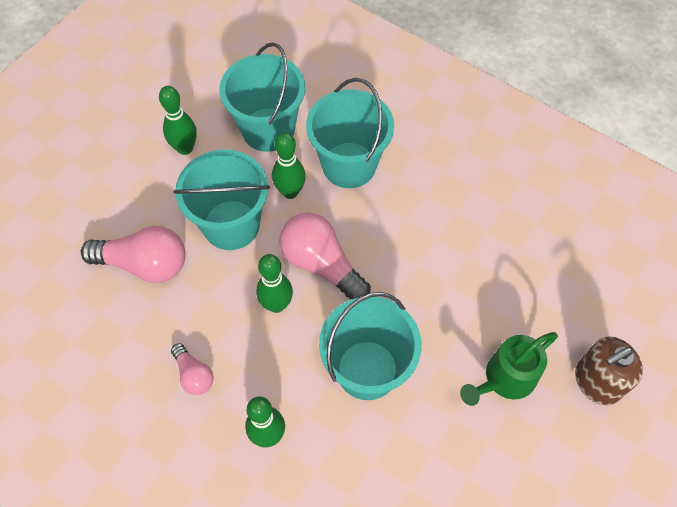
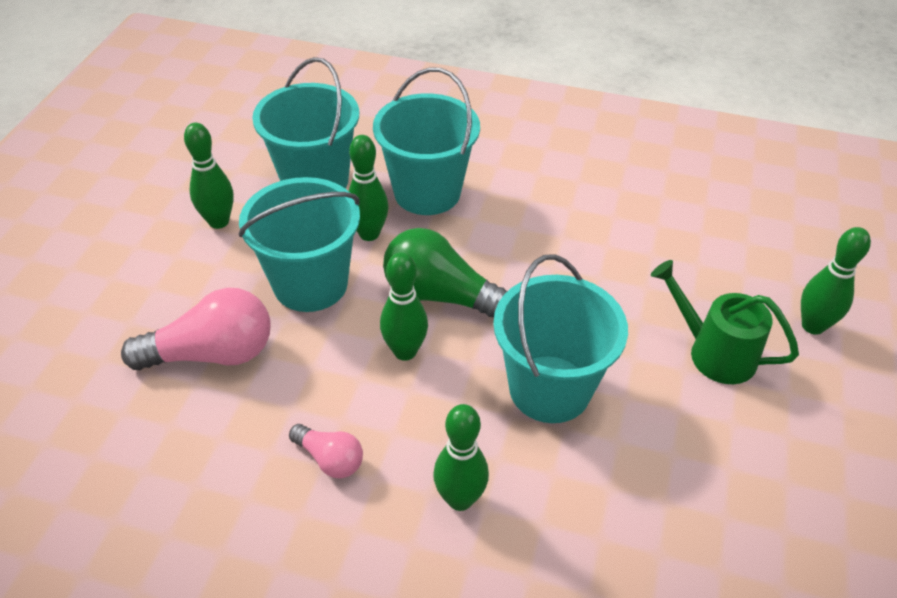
camera: 20 degrees left, 15 degrees down
pink light bulb [279,212,371,300] -> green light bulb [383,228,507,317]
green watering can [460,332,558,406] -> green watering can turned 90 degrees clockwise [651,260,799,384]
brown soap dispenser [575,336,643,406] -> green bowling pin [801,227,871,335]

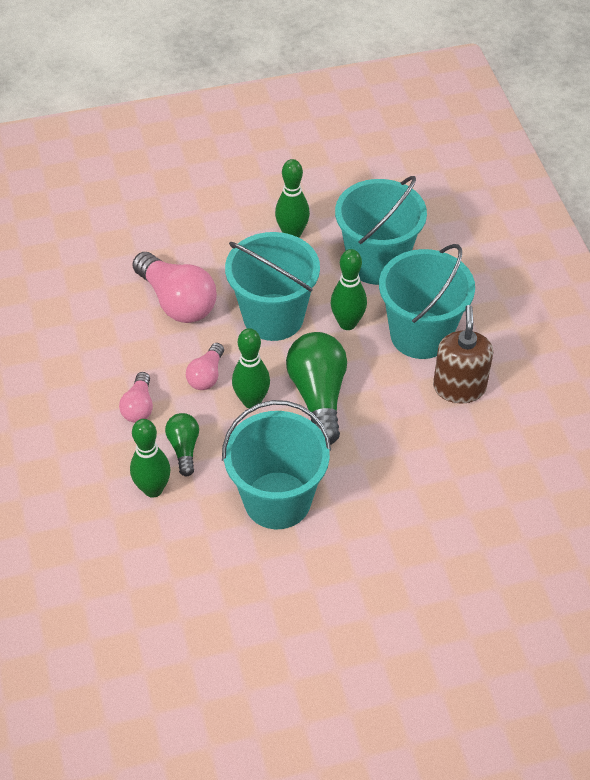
camera: 60 degrees right, 5 degrees up
green watering can [651,260,799,384] -> none
green bowling pin [801,227,871,335] -> none
none -> green light bulb [165,413,199,476]
none -> pink light bulb [186,343,224,390]
none -> brown soap dispenser [433,305,493,403]

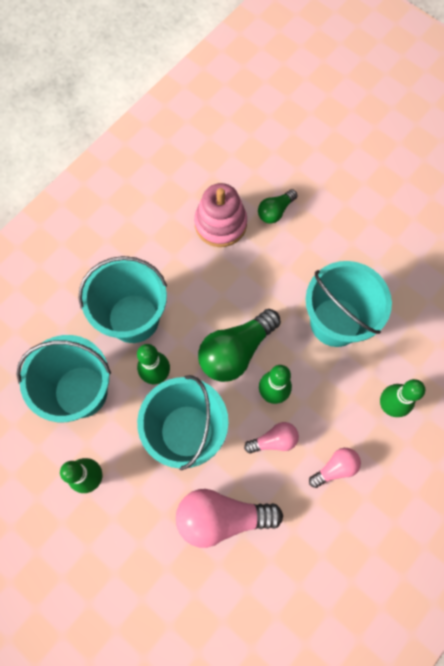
camera: 125 degrees left, 20 degrees up
pink light bulb [132,252,217,323] -> pink light bulb turned 105 degrees counterclockwise [176,489,283,548]
green light bulb [165,413,199,476] -> green light bulb moved to [258,189,298,224]
brown soap dispenser [433,305,493,403] -> none
none -> pink stacking toy [194,183,247,247]

